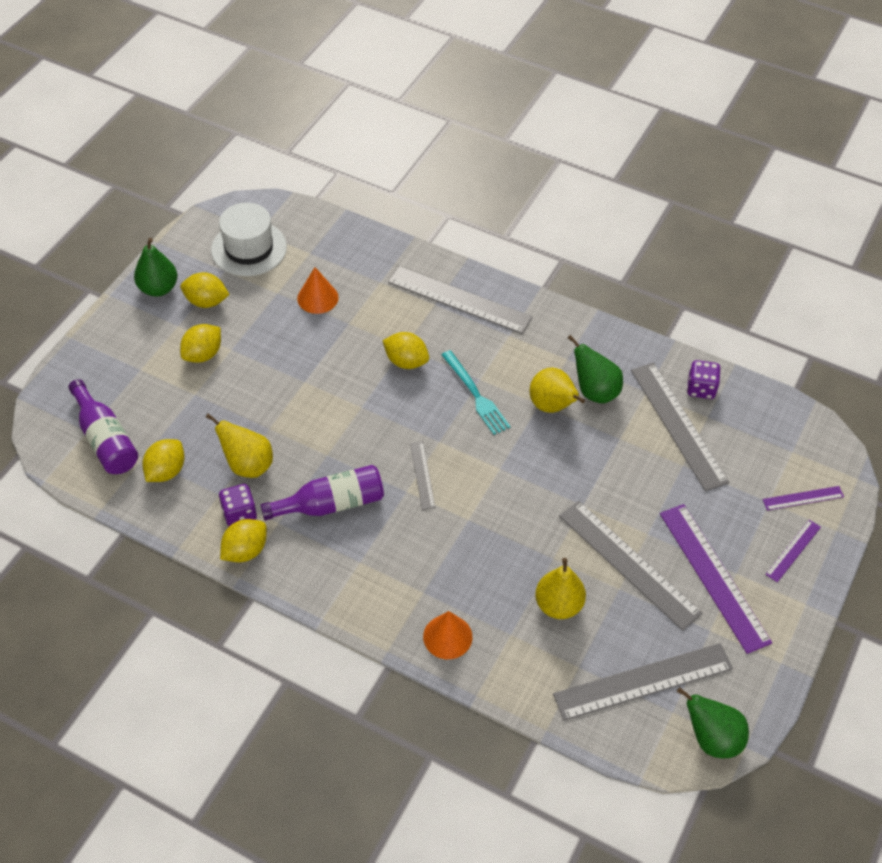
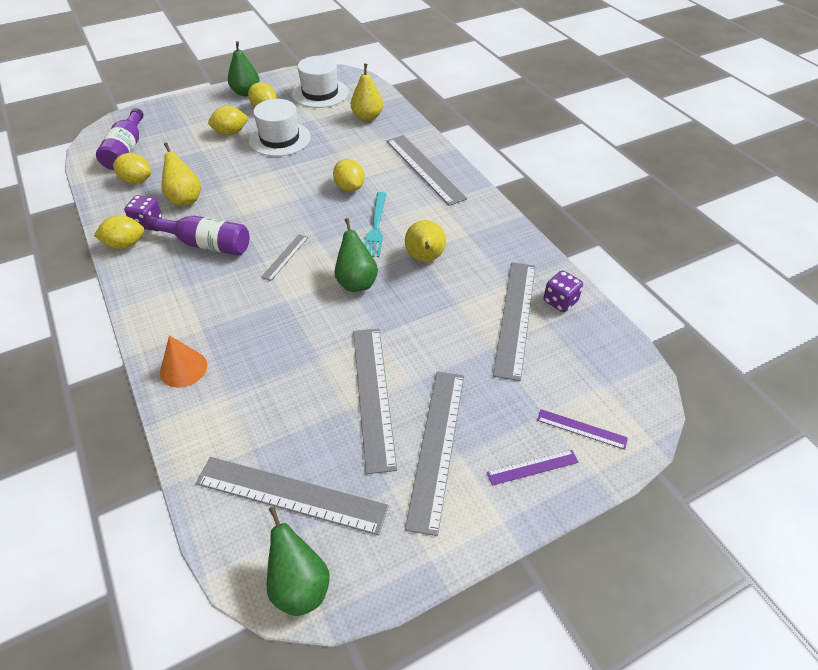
camera: 35 degrees right, 5 degrees down
yellow lemon [142,439,185,482] -> yellow lemon turned 45 degrees clockwise [113,153,151,184]
orange cone [297,267,339,314] -> none
yellow pear [535,558,586,619] -> yellow pear moved to [351,64,383,121]
green pear [568,335,623,404] -> green pear moved to [335,218,378,292]
purple ruler [660,504,772,654] -> grey ruler [405,371,464,536]
none -> white hat [249,99,311,156]

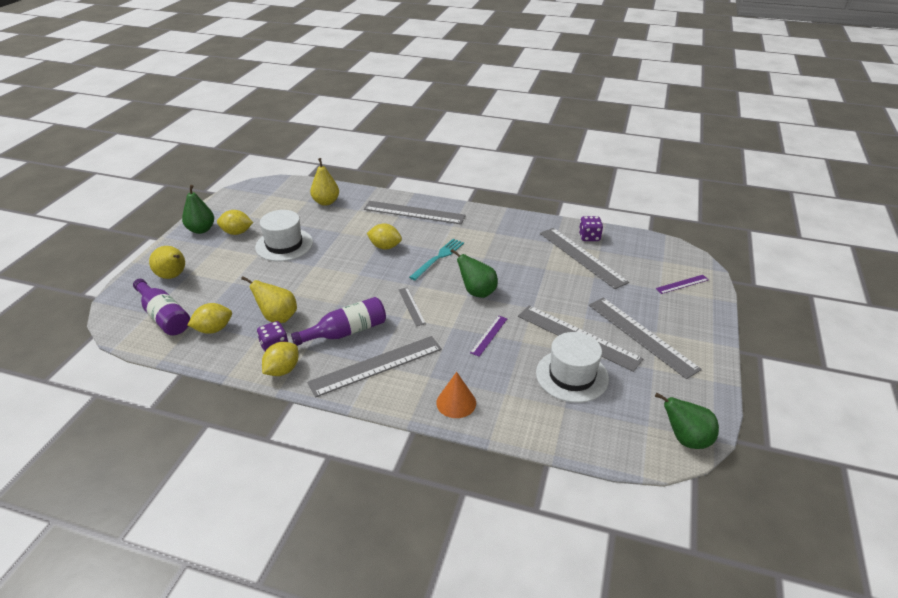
camera: 45 degrees left, 10 degrees down
grey ruler [196,457,389,535] -> grey ruler moved to [307,336,442,398]
yellow lemon [208,106,249,135] -> none
white hat [292,56,348,108] -> white hat moved to [536,332,609,403]
turquoise fork [364,192,386,257] -> turquoise fork turned 105 degrees counterclockwise [409,238,464,281]
yellow pear [405,220,446,262] -> yellow pear moved to [149,246,185,279]
purple ruler [487,450,578,486] -> purple ruler moved to [470,315,507,357]

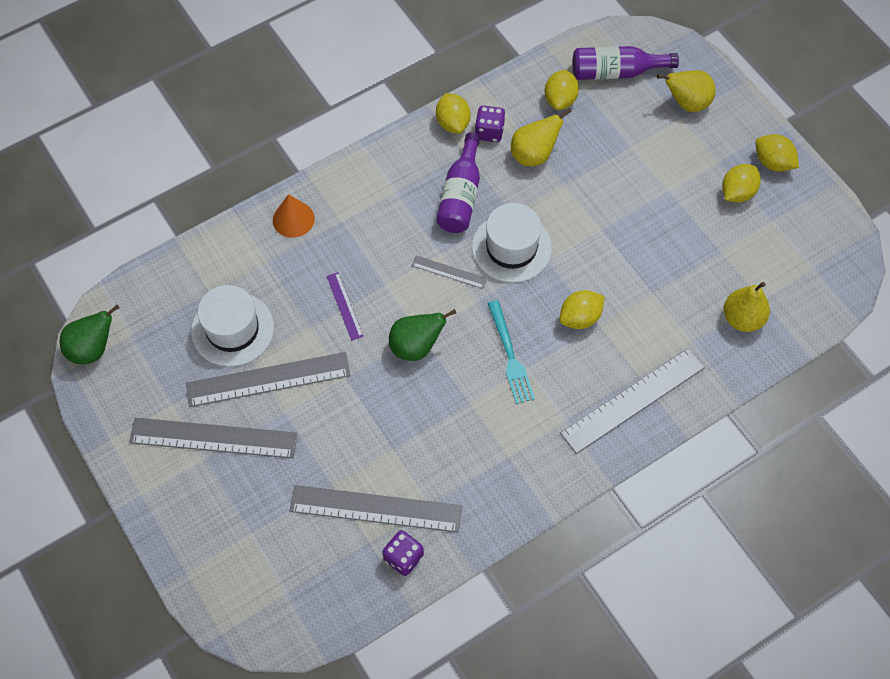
camera: 130 degrees right, 25 degrees up
green pear [182,185,214,234] -> yellow lemon [756,134,799,172]
white hat [255,210,313,261] -> white hat moved to [472,203,552,283]
grey ruler [307,336,442,398] -> none
purple ruler [656,275,709,294] -> none

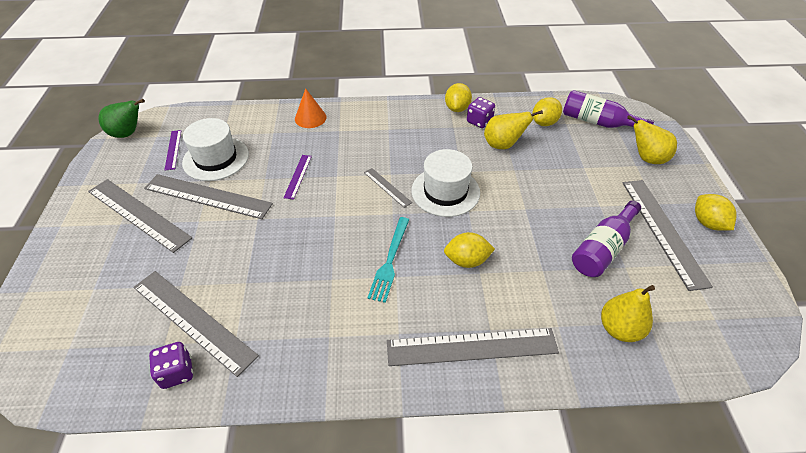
camera: 30 degrees right, 15 degrees down
green pear [389,309,456,361] -> none
purple bottle [436,132,480,233] -> purple bottle moved to [572,201,641,277]
yellow lemon [722,164,761,202] -> grey ruler [623,180,713,291]
none -> purple ruler [164,130,182,171]

